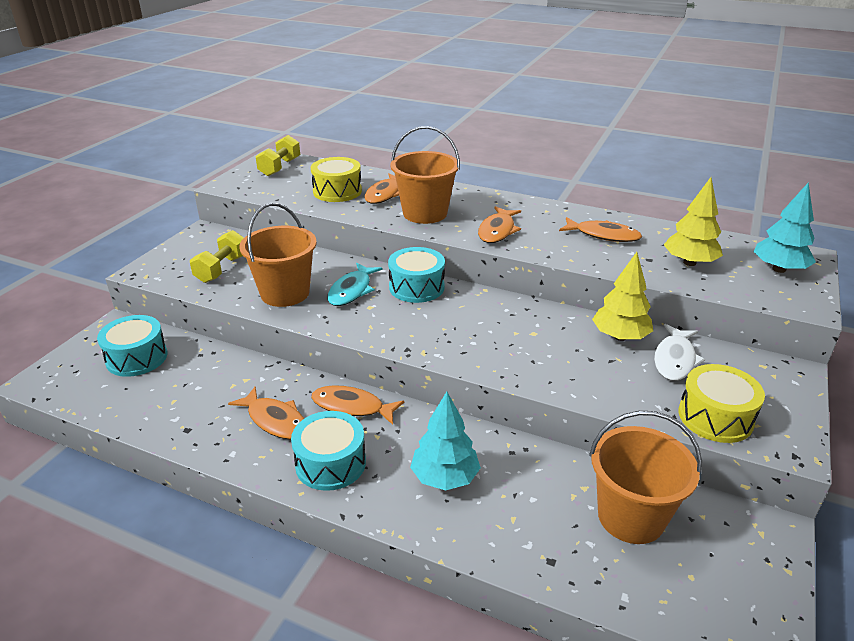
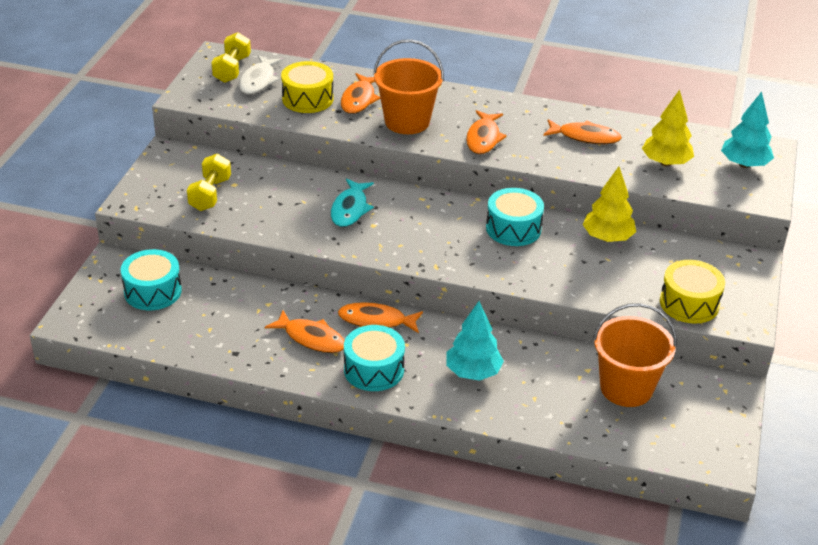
camera: 10 degrees left, 5 degrees up
orange bucket [239,203,317,307] -> none
turquoise drum [388,247,445,303] -> turquoise drum moved to [486,188,544,246]
white fish [654,324,705,381] -> white fish moved to [239,55,283,94]

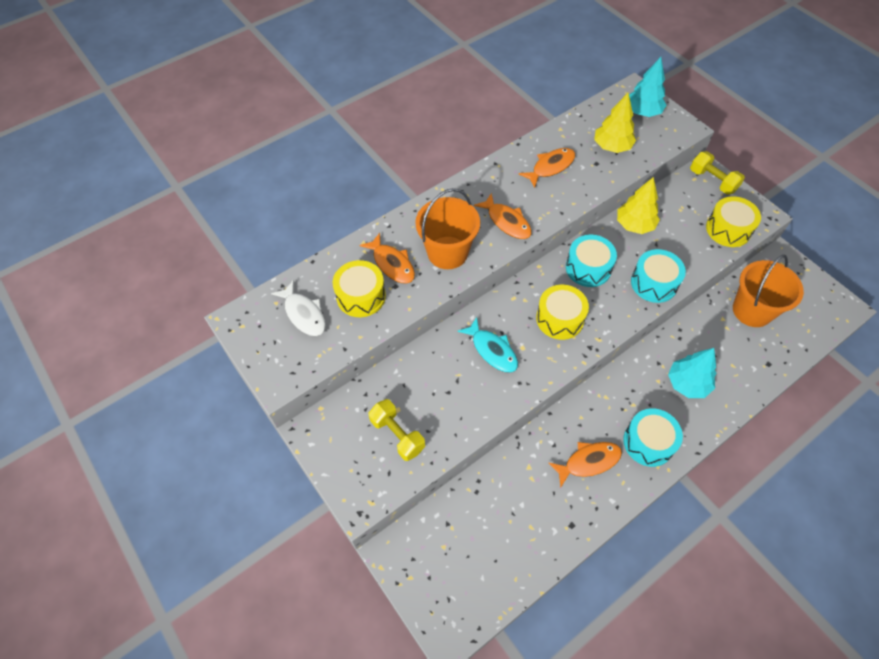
camera: 50 degrees left, 20 degrees up
turquoise drum [121,249,182,310] -> turquoise drum moved to [631,249,686,303]
yellow dumbbell [211,32,251,83] -> yellow dumbbell moved to [690,151,745,195]
orange fish [338,302,423,333] -> none
none -> yellow drum [536,285,589,340]

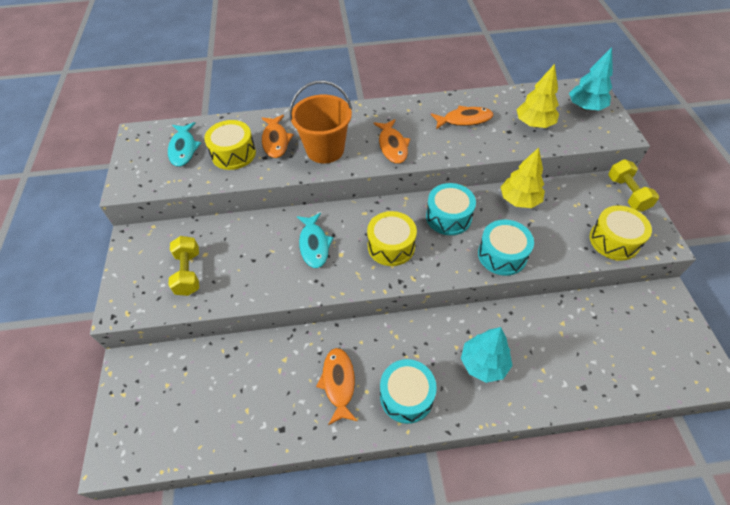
camera: 30 degrees right, 5 degrees down
white fish [271,280,326,336] -> turquoise fish [168,122,201,167]
orange fish [549,442,622,487] -> orange fish turned 105 degrees counterclockwise [316,348,357,425]
orange bucket [733,255,804,327] -> none

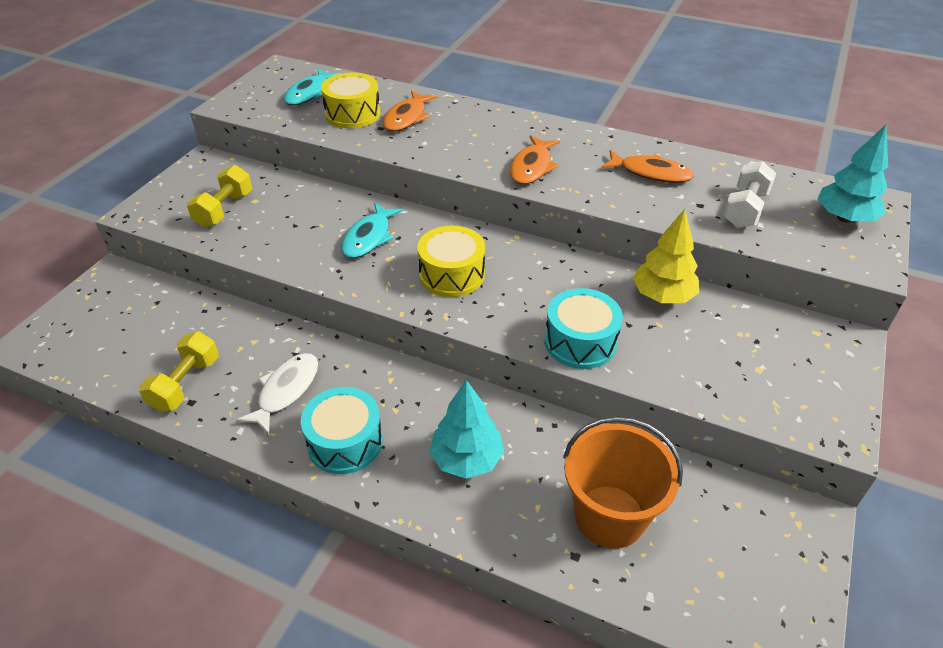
camera: 30 degrees right, 10 degrees down
orange bucket [289,80,352,163] -> orange bucket moved to [563,417,683,549]
orange fish [316,348,357,425] -> white fish [236,353,318,435]
turquoise drum [426,183,476,235] -> none
yellow tree [516,64,559,128] -> white dumbbell [723,161,776,228]
yellow drum [590,205,652,261] -> none
yellow dumbbell [608,159,659,212] -> yellow dumbbell moved to [139,331,219,412]

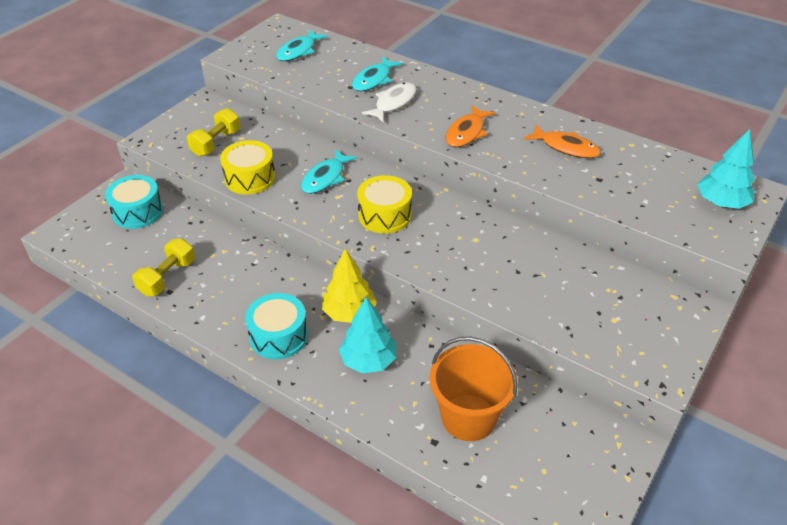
camera: 10 degrees right, 0 degrees up
white fish [236,353,318,435] -> white fish moved to [362,82,417,122]
yellow drum [321,72,380,128] -> yellow drum moved to [220,140,276,195]
orange fish [383,90,437,131] -> turquoise fish [352,56,403,91]
turquoise drum [545,288,623,369] -> turquoise drum moved to [105,175,163,229]
yellow tree [633,209,699,303] -> yellow tree moved to [322,249,377,323]
white dumbbell [723,161,776,228] -> none

